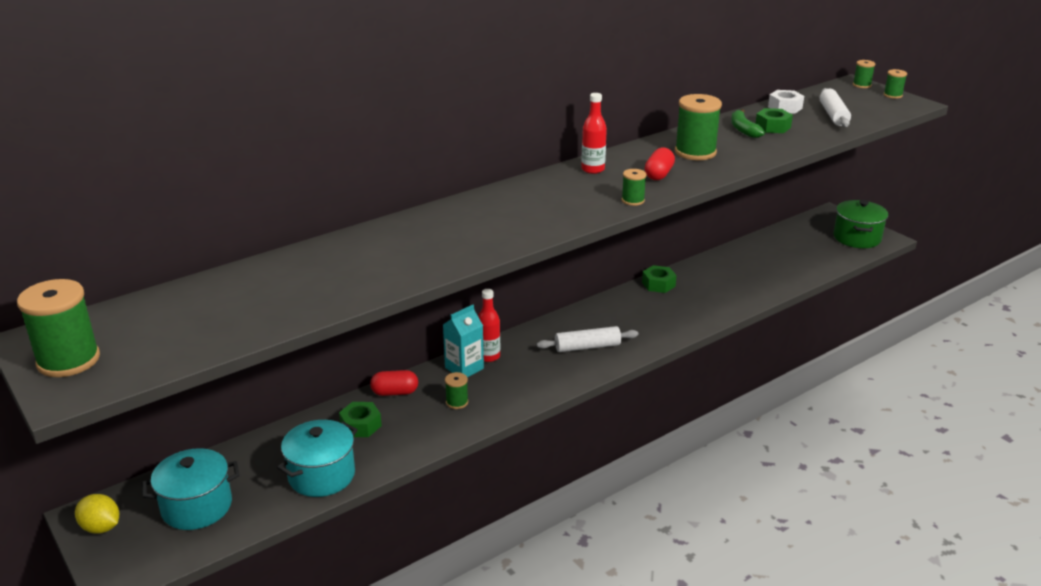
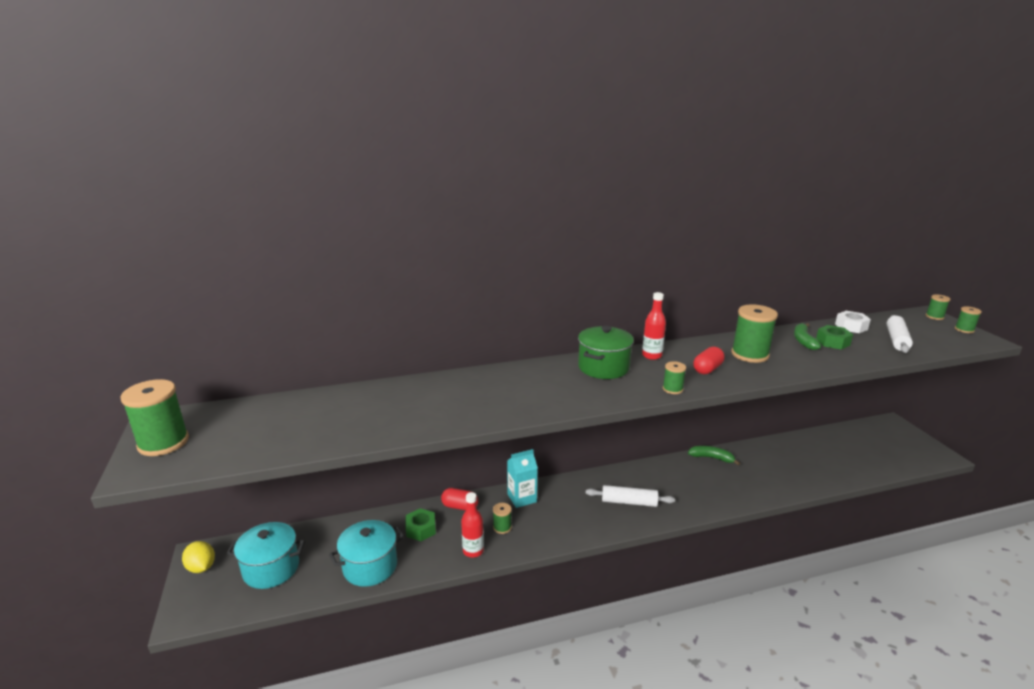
camera: 20 degrees right, 5 degrees down
red bottle [478,289,500,362] -> red bottle moved to [461,492,484,557]
green nut [642,265,677,293] -> green banana [688,446,740,465]
green pot [833,200,888,248] -> green pot moved to [578,326,634,379]

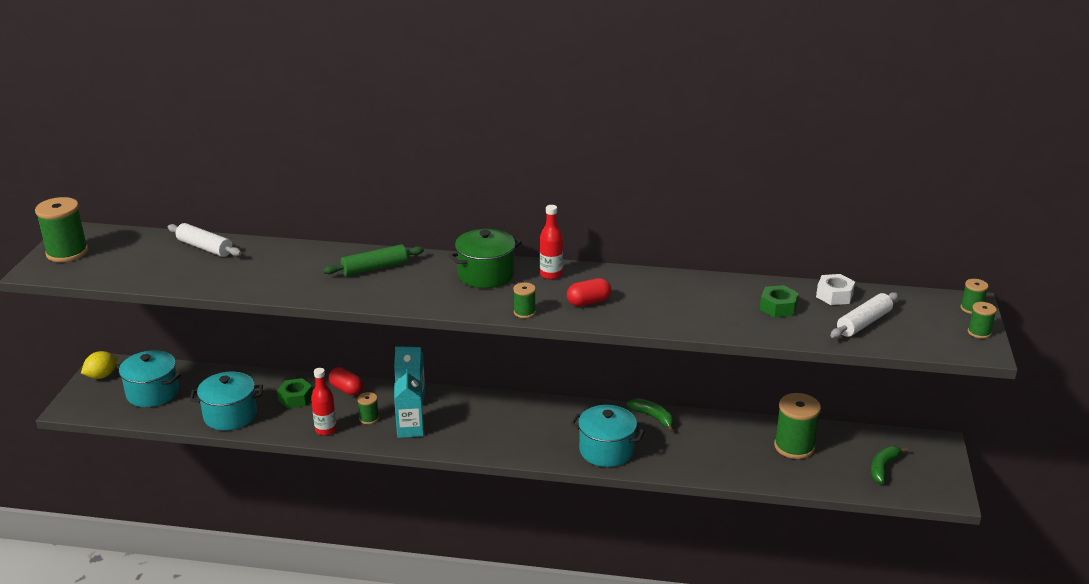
camera: 25 degrees right, 5 degrees up
yellow lemon [182,541,215,573] -> yellow lemon turned 60 degrees clockwise [81,351,118,379]
white rolling pin [586,485,675,507] -> white rolling pin moved to [168,223,242,257]
green spool [731,304,778,363] -> green spool moved to [774,393,821,459]
green banana [794,323,821,350] -> green banana moved to [871,446,908,484]
none -> green rolling pin [323,244,424,276]
none -> turquoise carton [394,369,424,438]
none -> turquoise pot [570,405,645,467]

